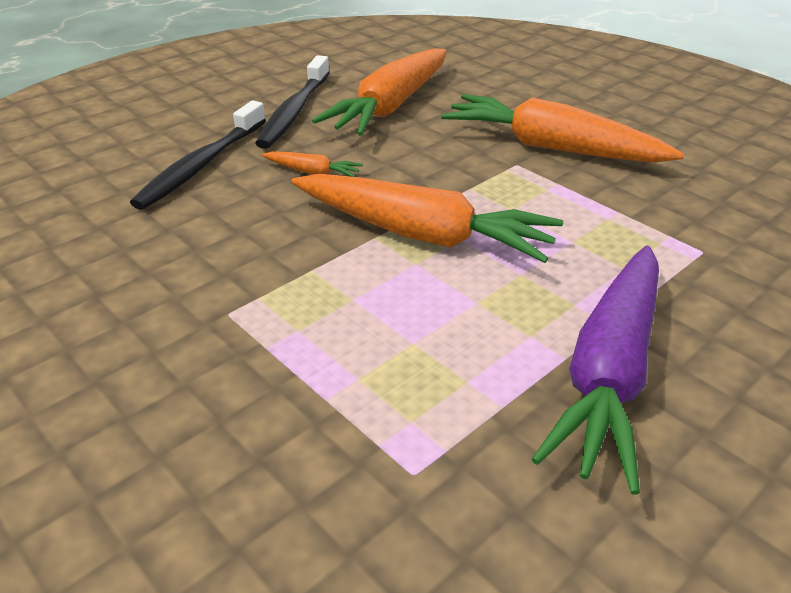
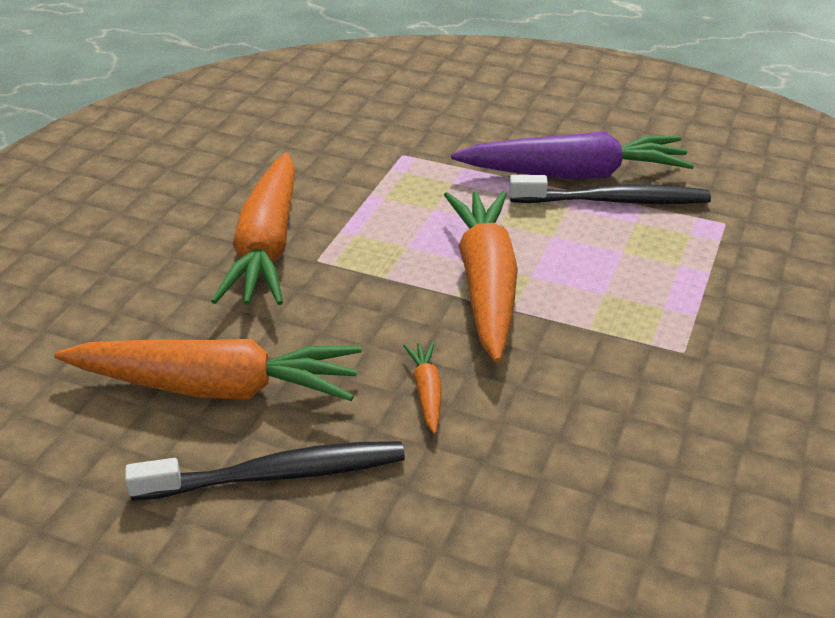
camera: 115 degrees left, 0 degrees up
black toothbrush [130,101,266,210] -> black toothbrush moved to [509,175,711,204]

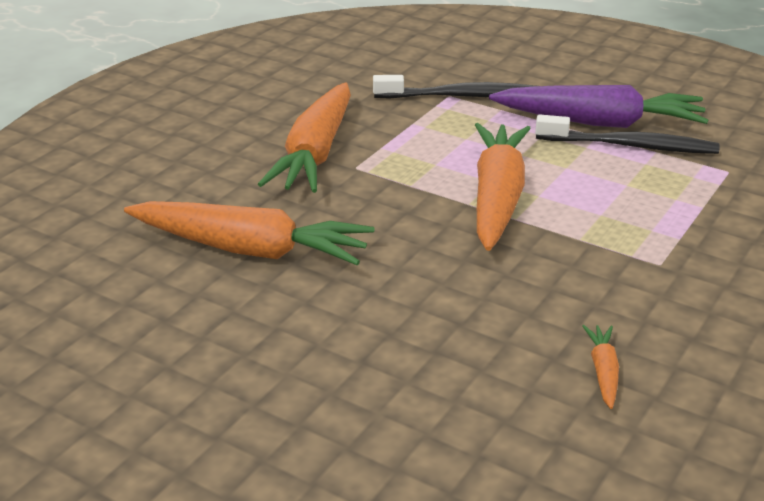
camera: 10 degrees right, 5 degrees down
black toothbrush [125,441,405,501] -> black toothbrush moved to [373,75,536,99]
orange carrot [403,342,442,434] -> orange carrot moved to [582,325,619,409]

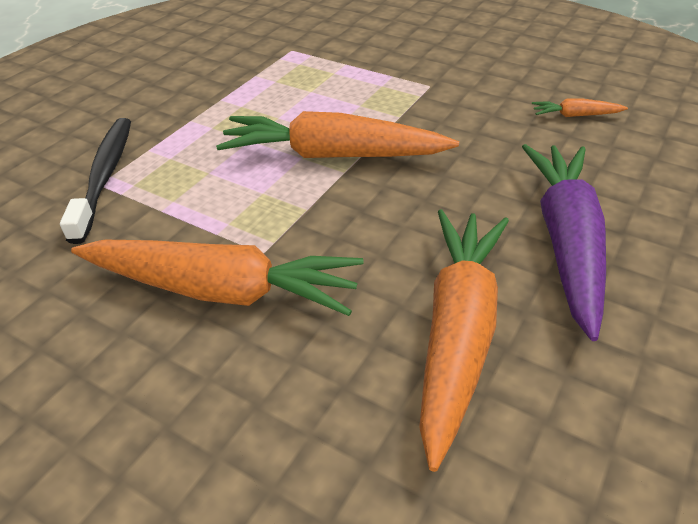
camera: 90 degrees left, 10 degrees up
purple carrot [489,85,708,128] -> purple carrot moved to [522,144,606,341]
black toothbrush [535,114,720,154] -> none

